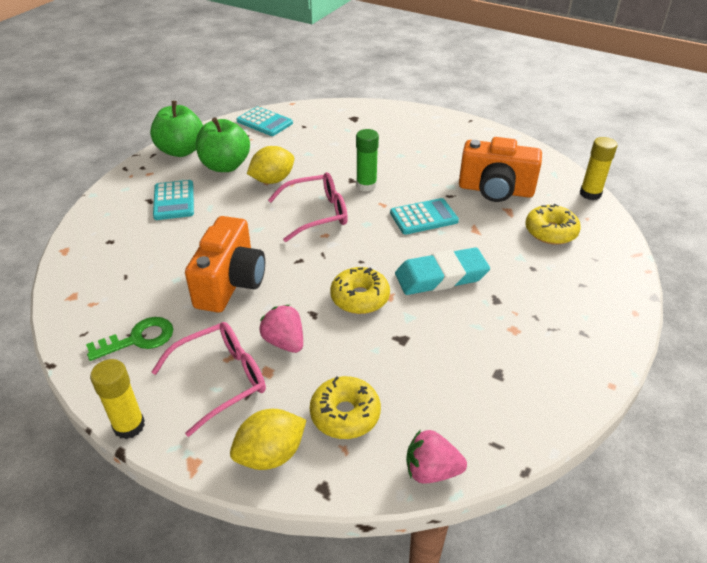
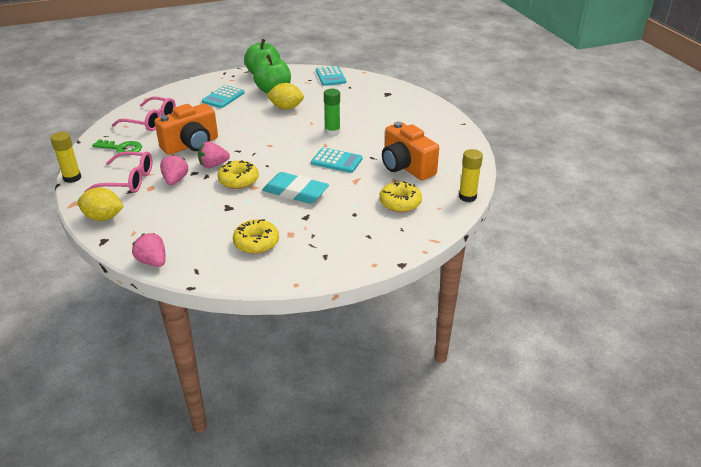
camera: 40 degrees right, 5 degrees down
pink glasses [268,172,348,242] -> pink glasses moved to [112,97,176,131]
yellow donut [310,376,381,439] -> yellow donut moved to [233,219,279,254]
none -> pink strawberry [198,141,230,168]

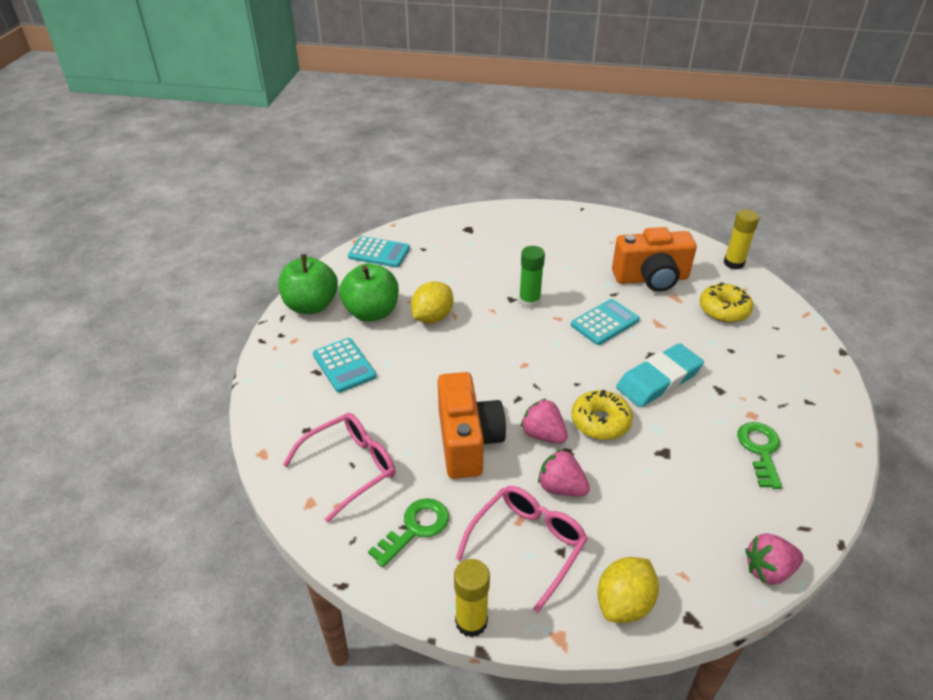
camera: 60 degrees left, 5 degrees up
pink strawberry [198,141,230,168] -> pink strawberry turned 120 degrees clockwise [521,398,568,444]
yellow donut [233,219,279,254] -> green key [737,422,782,489]

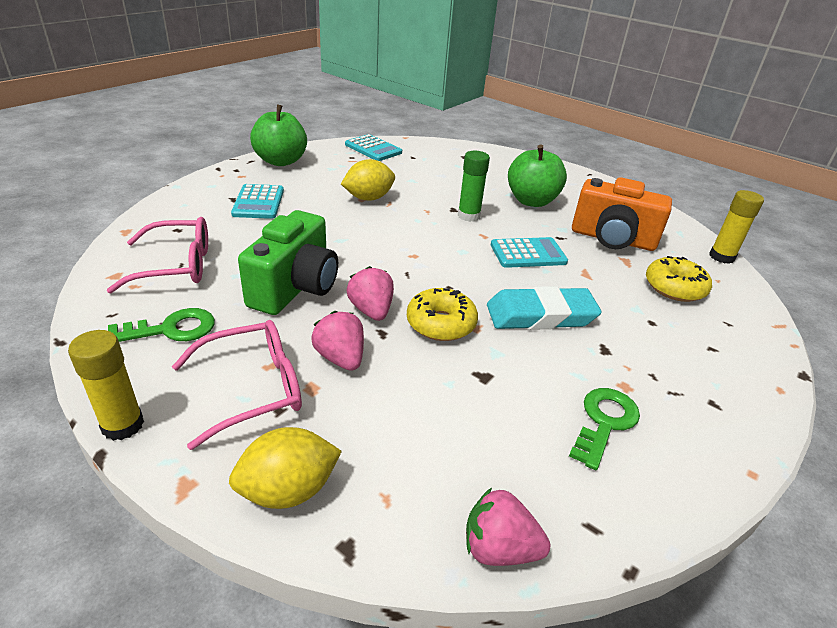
camera: 25 degrees right, 5 degrees down
green apple [339,263,399,322] -> green apple moved to [508,144,567,207]
orange camera [438,372,506,479] -> green camera [238,210,338,315]

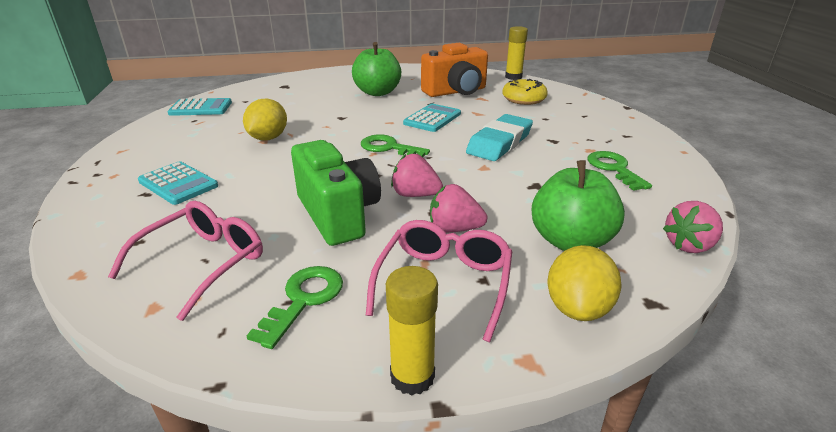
camera: 45 degrees left, 5 degrees down
green apple [250,104,307,166] -> green apple moved to [532,160,625,251]
yellow donut [407,288,478,341] -> none
green glue stick [458,151,490,222] -> none
none -> green key [361,134,430,157]

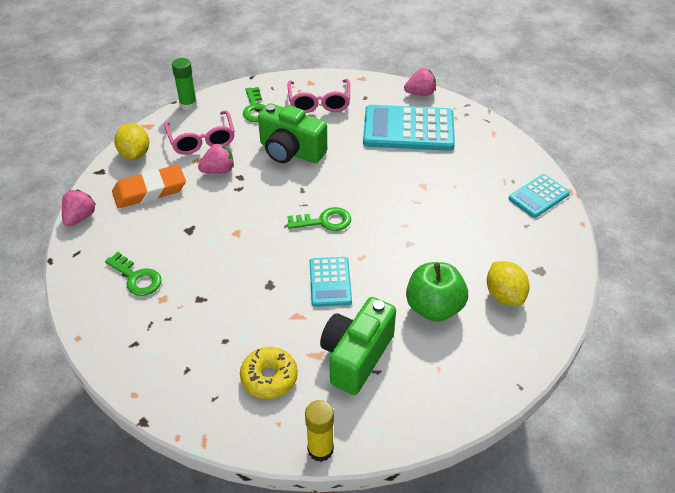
camera: 145 degrees right, 15 degrees up
turquoise calculator [138,161,218,205] -> turquoise calculator [363,105,455,151], size x1.80
yellow lemon [243,99,287,140] -> yellow lemon moved to [487,261,530,306]
yellow glue stick [386,266,438,396] -> green glue stick [172,58,197,110]
pink strawberry [391,154,443,197] -> pink strawberry moved to [404,68,436,96]
orange camera [421,43,488,97] -> green camera [320,297,396,395]
turquoise eraser [466,114,533,161] -> none
green apple [532,160,625,251] -> orange eraser [112,165,186,208]

